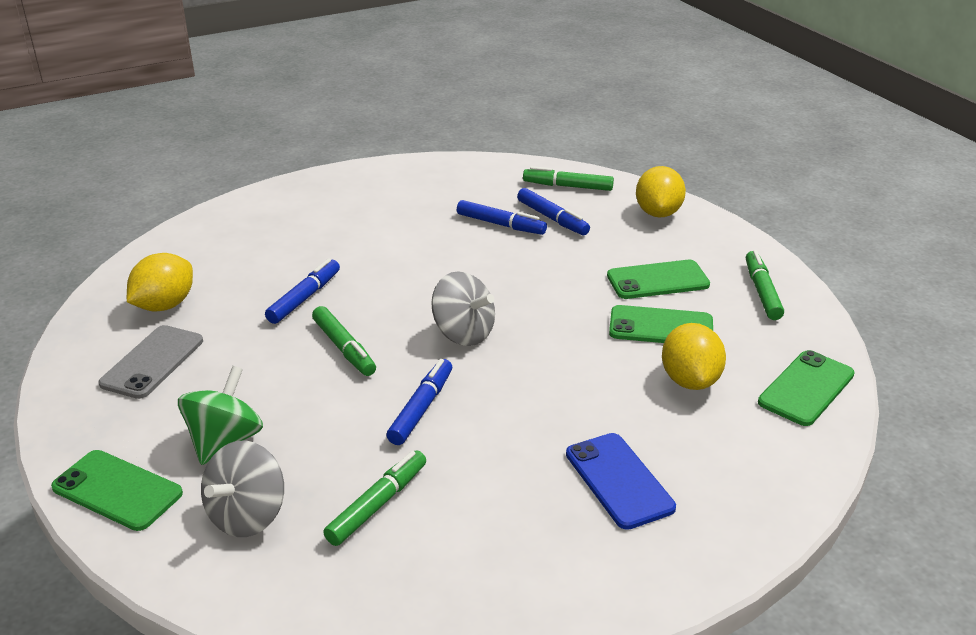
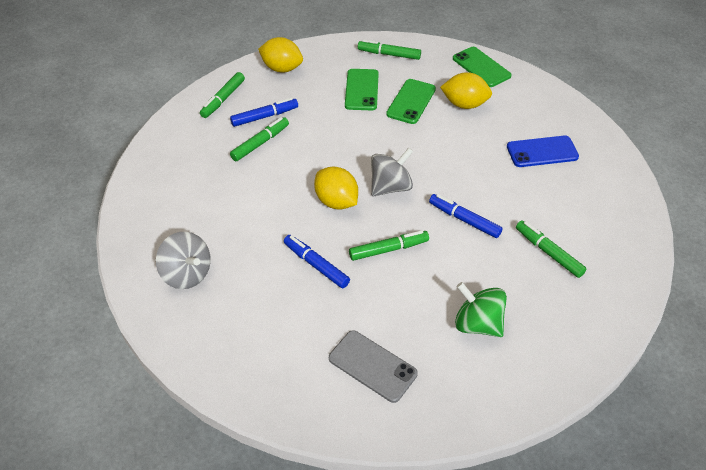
camera: 75 degrees left, 15 degrees up
green phone [51,450,183,531] -> none
yellow lemon [127,253,193,312] -> yellow lemon moved to [314,166,358,210]
grey spinning top [201,441,284,537] -> grey spinning top moved to [156,232,211,289]
blue marker [457,200,547,235] -> green marker [230,117,289,161]

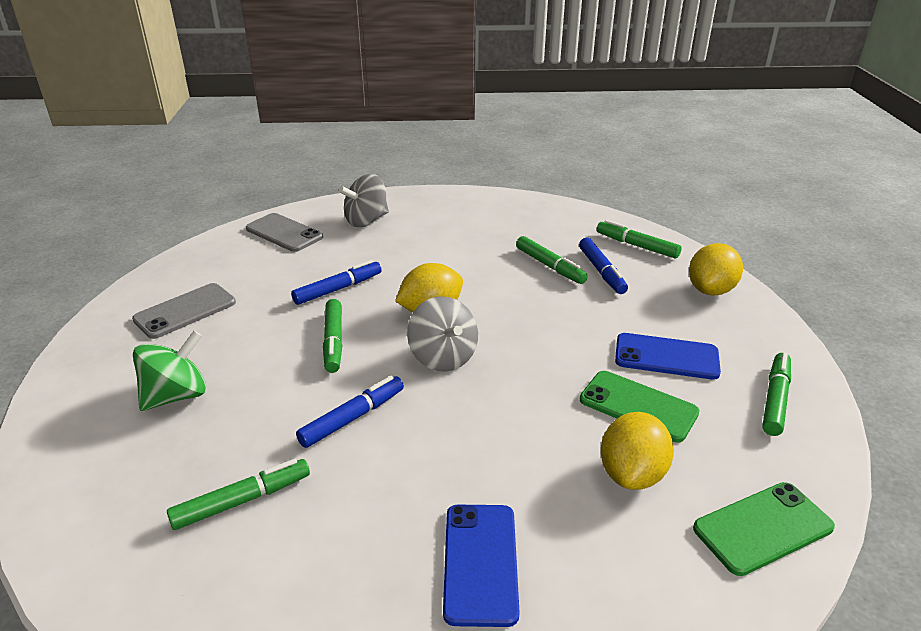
camera: 100 degrees right, 15 degrees down
green phone [345,69,379,110] -> blue phone [615,333,721,380]
none -> grey phone [246,213,323,252]

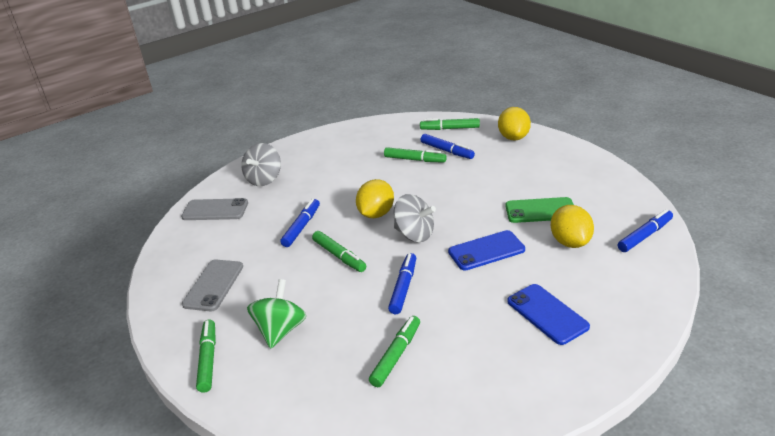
camera: 30 degrees left, 0 degrees up
blue phone [615,333,721,380] -> blue phone moved to [448,230,525,271]
green phone [693,482,835,576] -> blue marker [617,209,673,252]
green marker [762,353,791,436] -> green marker moved to [196,320,216,393]

